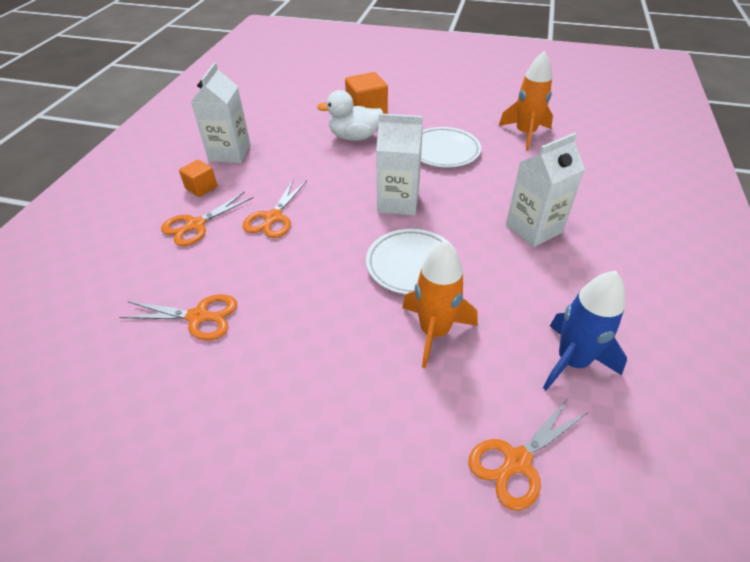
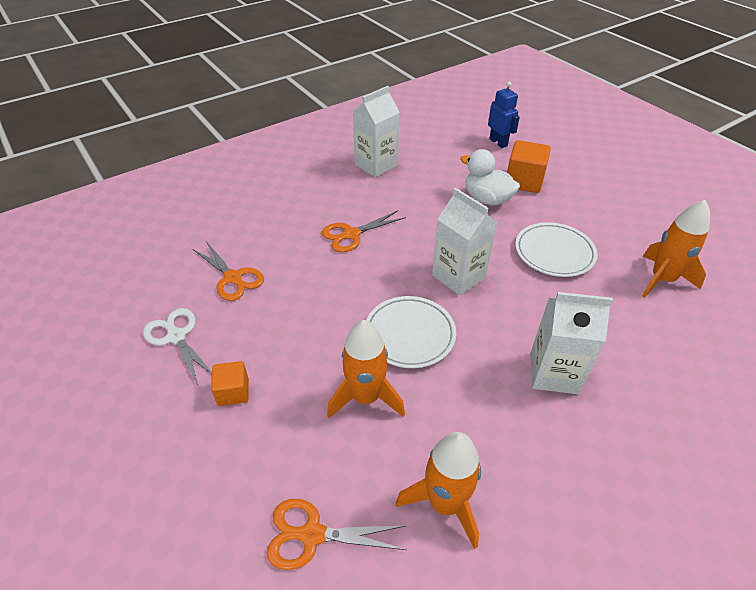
camera: 40 degrees right, 0 degrees up
orange scissors [161,191,254,246] -> none
orange cube [179,160,217,197] -> orange cube moved to [211,361,249,406]
blue rocket [543,271,627,391] -> orange rocket [396,432,481,549]
none -> white scissors [143,308,212,385]
none -> blue robot [488,82,520,148]

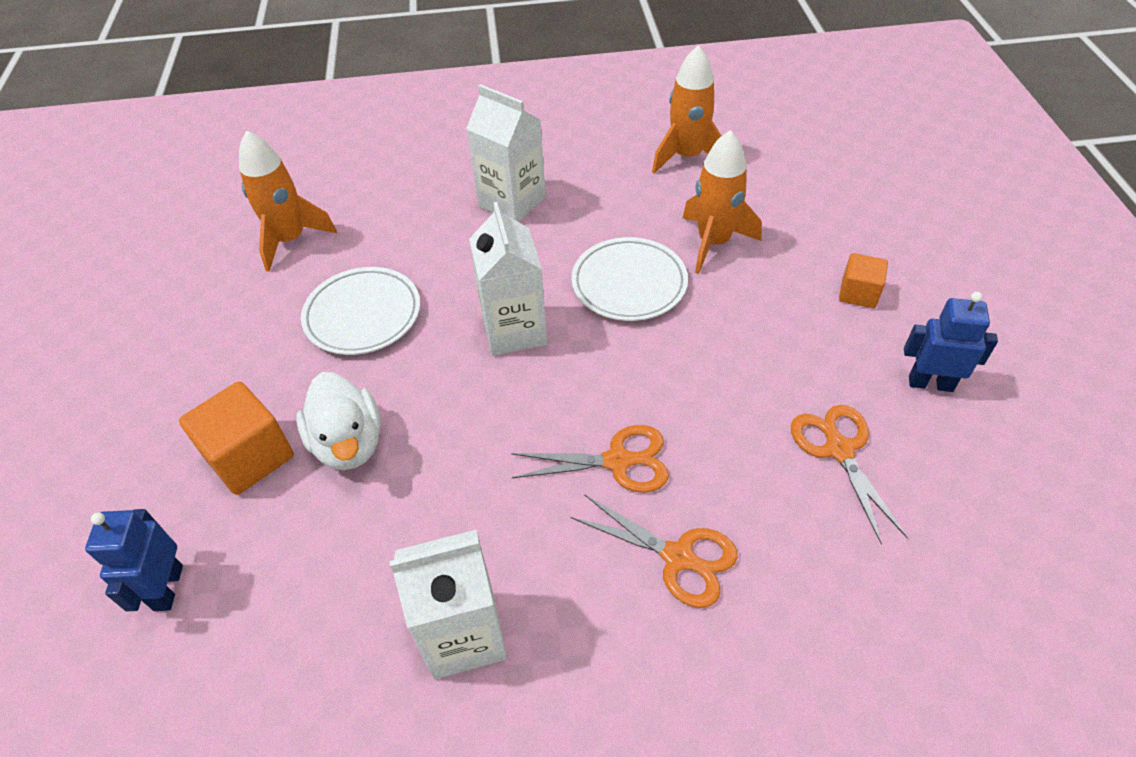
camera: 150 degrees left, 5 degrees up
white scissors [143,308,212,385] -> blue robot [904,292,998,392]
orange scissors [266,499,406,570] -> orange scissors moved to [571,494,738,608]

